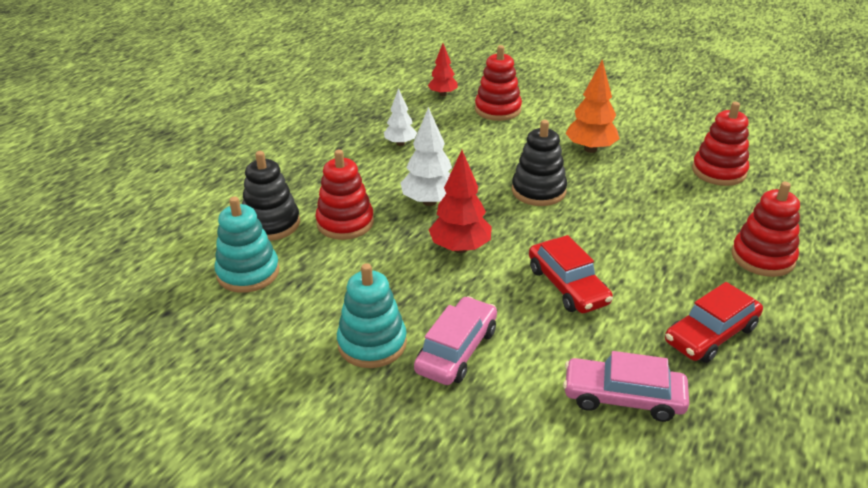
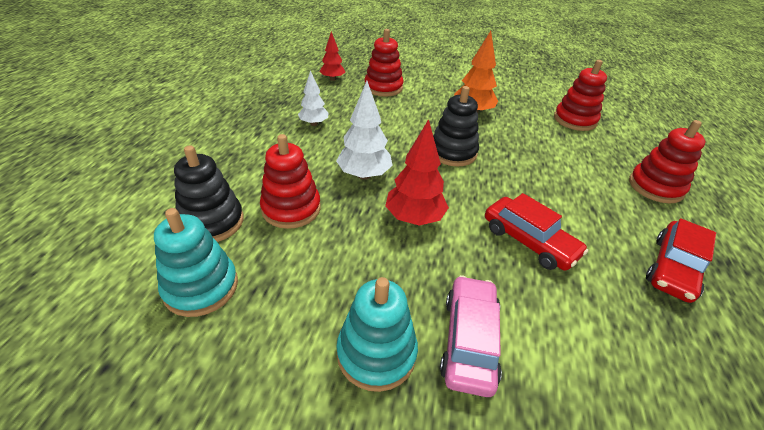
camera: 20 degrees left, 5 degrees up
pink car [563,351,689,422] -> none

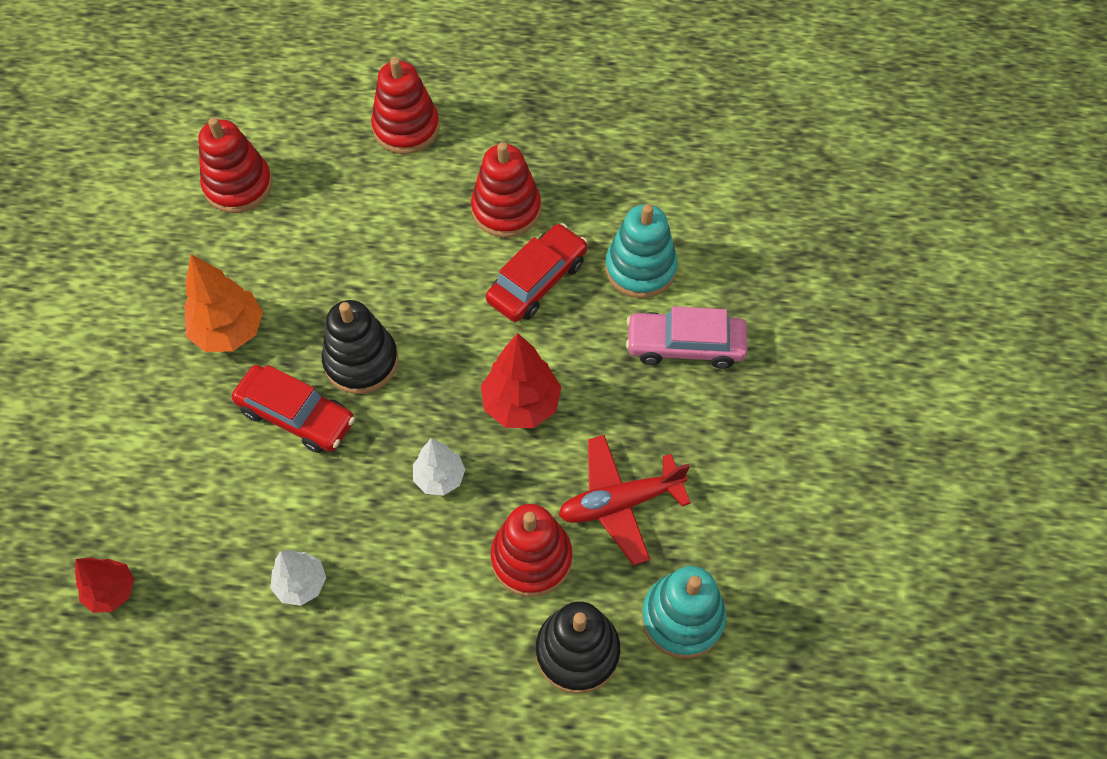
camera: 95 degrees left, 20 degrees up
white tree [336,81,393,180] -> white tree [413,438,466,496], size x0.64
turquoise stacking toy [336,277,418,392] -> turquoise stacking toy moved to [605,204,678,298]
red stacking toy [364,29,404,97] -> red stacking toy moved to [471,142,541,238]
red car [646,218,716,303] -> red car moved to [232,365,355,453]
none -> red plane [558,435,691,565]

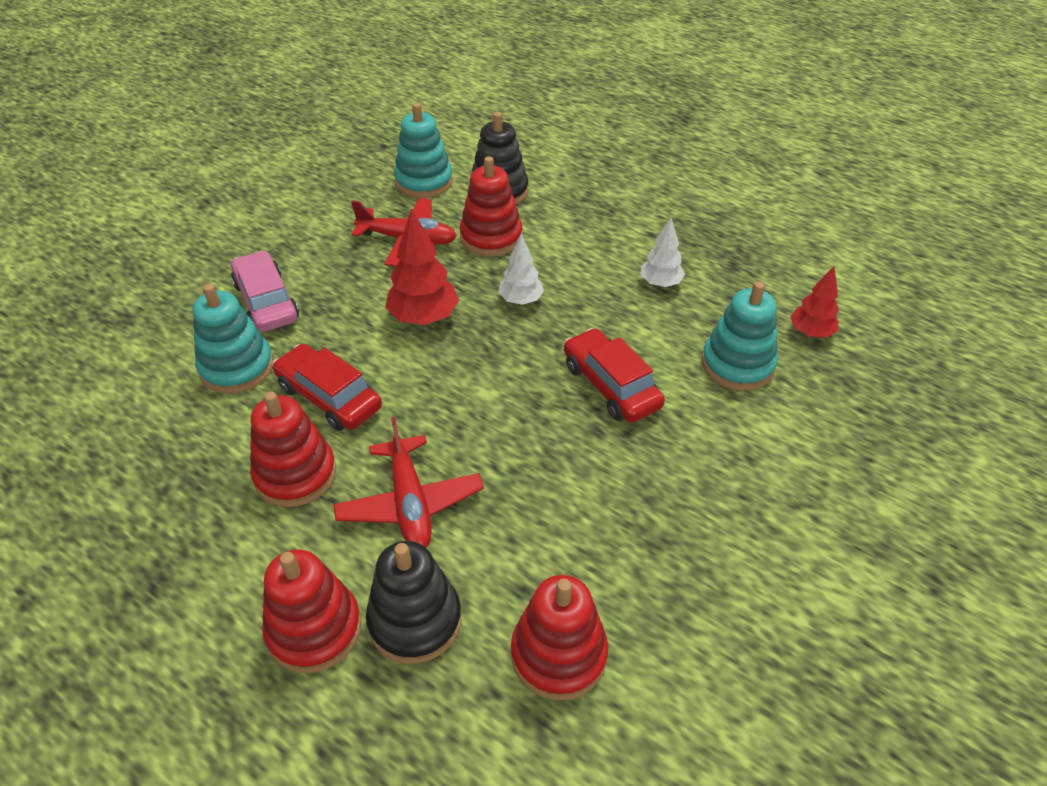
camera: 150 degrees left, 15 degrees down
orange tree [184,254,263,352] -> none
black stacking toy [322,300,398,394] -> black stacking toy moved to [366,541,461,664]
red car [486,223,588,322] -> red car turned 60 degrees clockwise [272,344,382,431]
pink car [626,306,748,369] -> pink car turned 150 degrees counterclockwise [231,251,299,332]
none -> red plane [333,417,484,548]
none -> turquoise stacking toy [702,281,778,391]

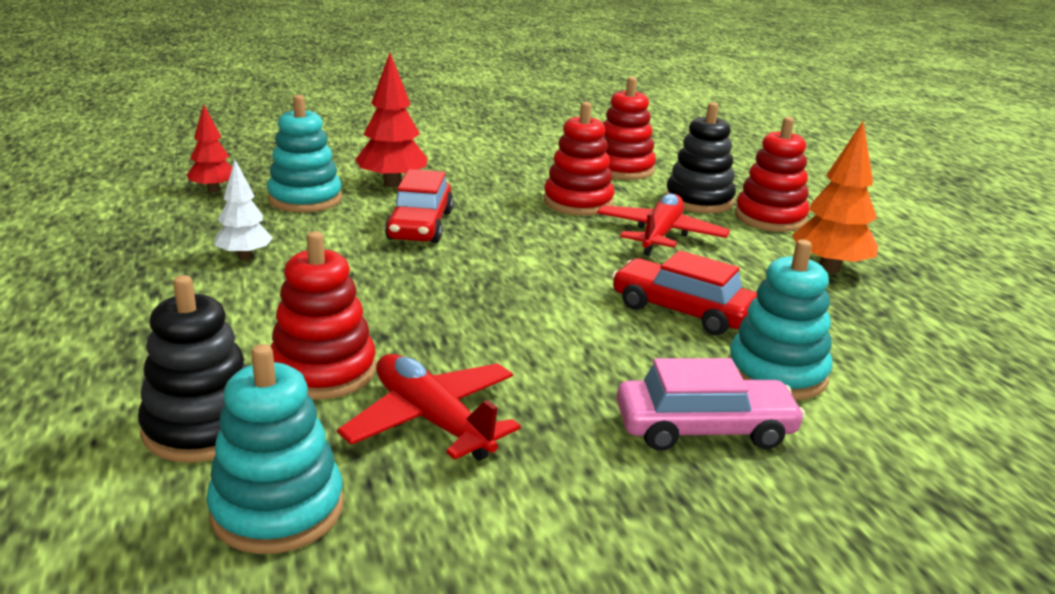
camera: 145 degrees left, 20 degrees down
pink car [231,251,299,332] -> pink car turned 105 degrees counterclockwise [616,358,806,451]
red stacking toy [250,391,336,507] -> red stacking toy moved to [544,102,615,216]
red car [272,344,382,431] -> red car turned 135 degrees clockwise [612,250,757,335]
red tree [385,208,459,325] -> red tree moved to [355,53,428,187]
white tree [498,234,544,305] -> none
none -> orange tree [792,121,878,273]

